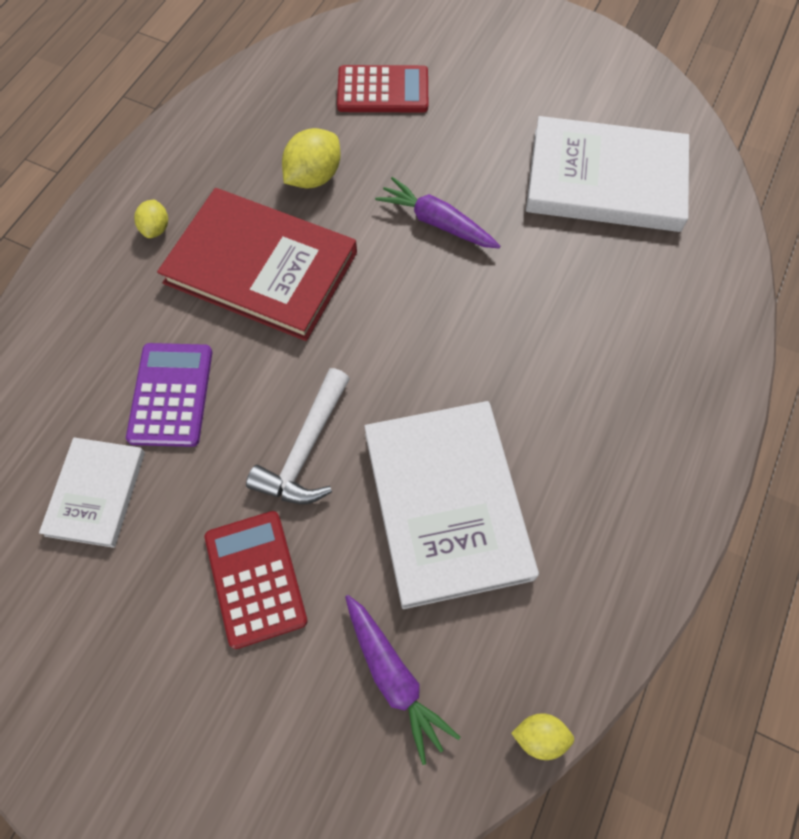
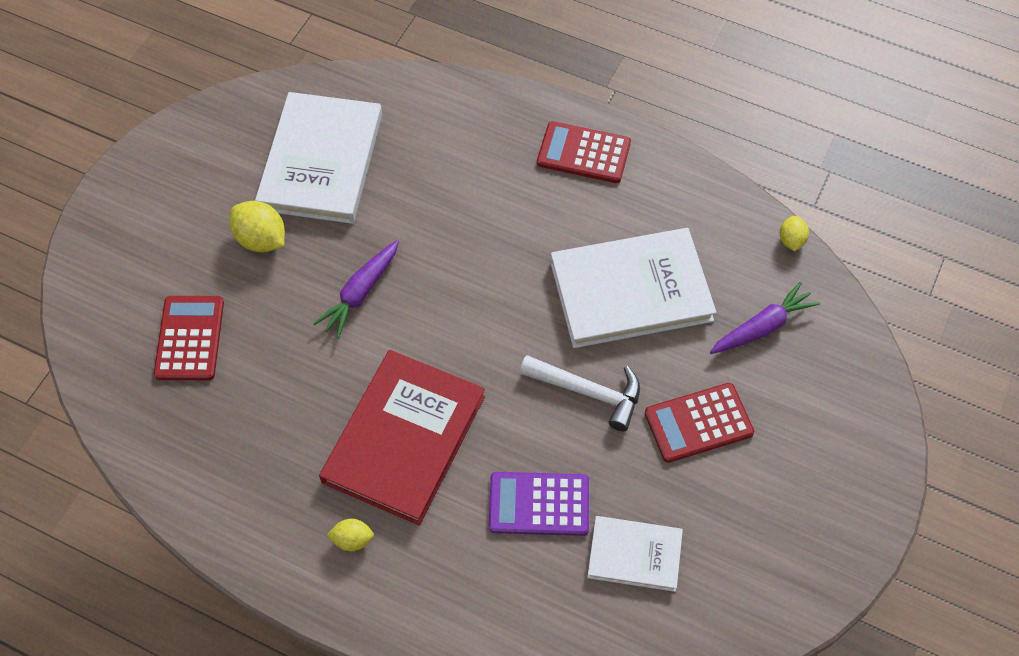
camera: 90 degrees left, 5 degrees down
yellow lemon [282,128,341,188] -> yellow lemon moved to [230,201,285,253]
none -> red calculator [537,121,631,183]

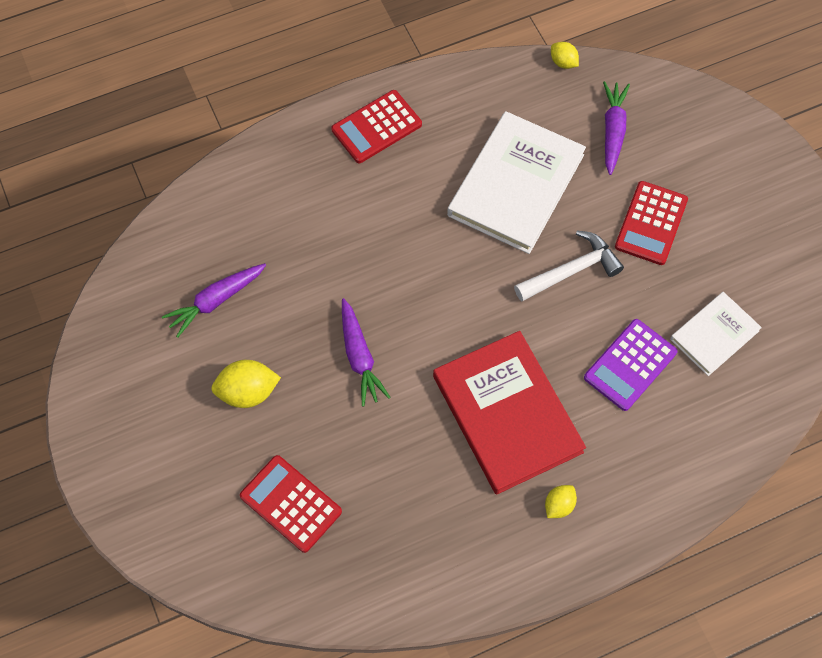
camera: 50 degrees left, 5 degrees up
white book [255,92,382,224] -> purple carrot [162,263,266,338]

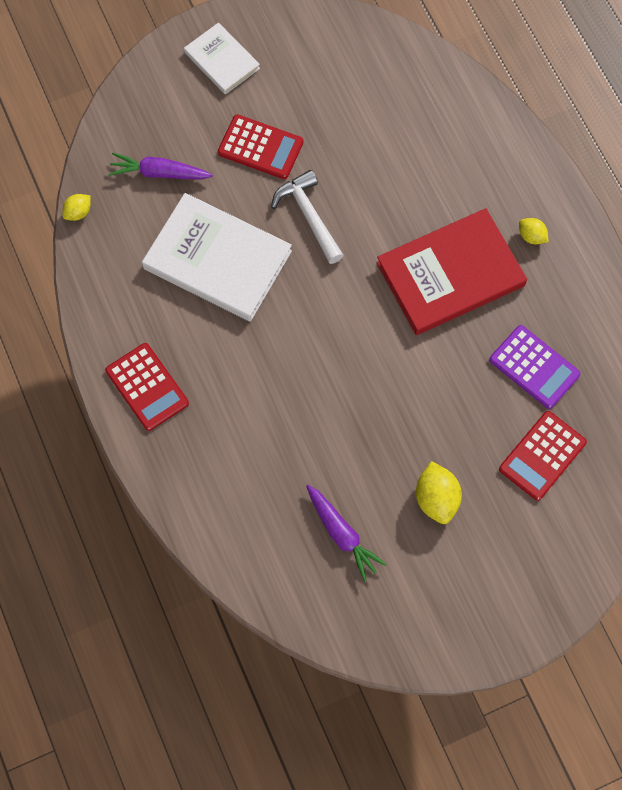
camera: 90 degrees left, 5 degrees up
purple carrot [342,298,391,407] -> none
purple calculator [584,319,678,411] -> purple calculator moved to [489,325,581,409]
white book [670,292,762,376] -> white book moved to [184,22,260,95]

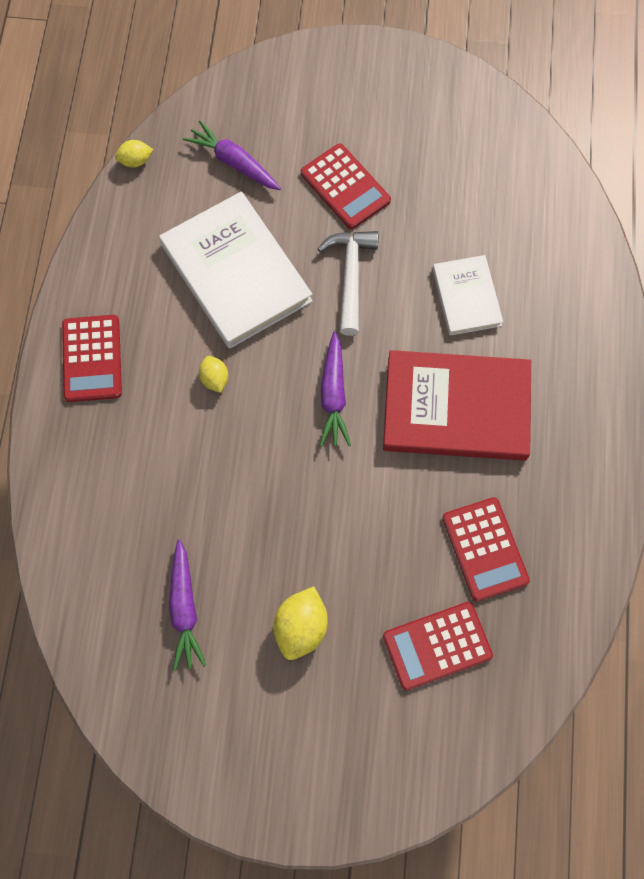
camera: 30 degrees right, 0 degrees up
white book [184,22,260,95] -> white book moved to [433,255,503,336]
purple calculator [489,325,581,409] -> red calculator [442,497,530,602]
yellow lemon [519,218,549,244] -> yellow lemon moved to [199,356,228,393]
none -> purple carrot [320,331,351,447]

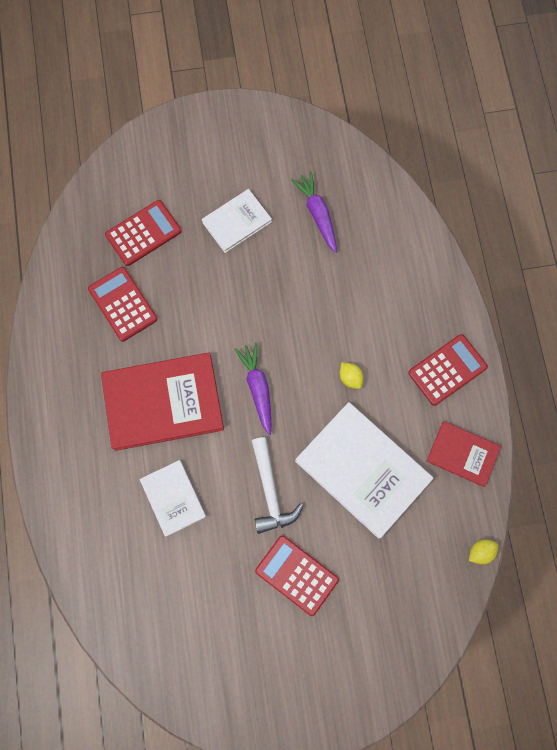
camera: 165 degrees right, 5 degrees up
red calculator [62,315,122,402] -> red calculator turned 75 degrees clockwise [408,334,488,406]
purple carrot [183,120,281,190] -> none
yellow lemon [274,586,328,660] -> white book [202,189,272,253]
none -> red book [426,421,501,487]

